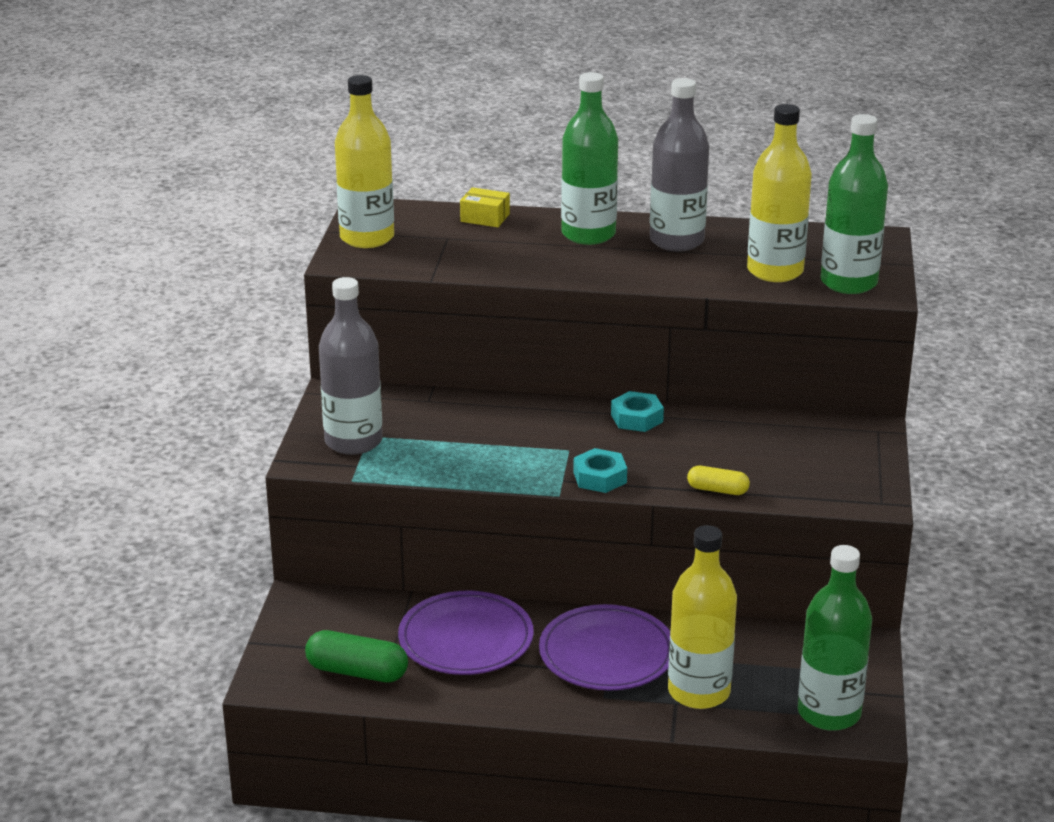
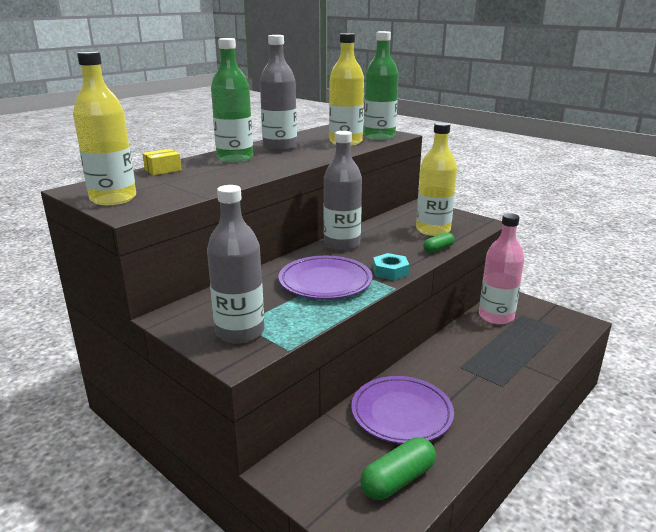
camera: 55 degrees left, 5 degrees down
purple plate [539,604,670,690] -> purple plate moved to [279,256,372,299]
turquoise nut [611,391,664,432] -> grey bottle [324,131,362,251]
yellow bottle [668,525,737,709] -> yellow bottle moved to [416,122,457,236]
yellow capsule [687,466,750,495] -> green capsule [423,232,454,253]
green bottle [798,545,872,731] -> none
none -> pink bottle [479,213,524,324]

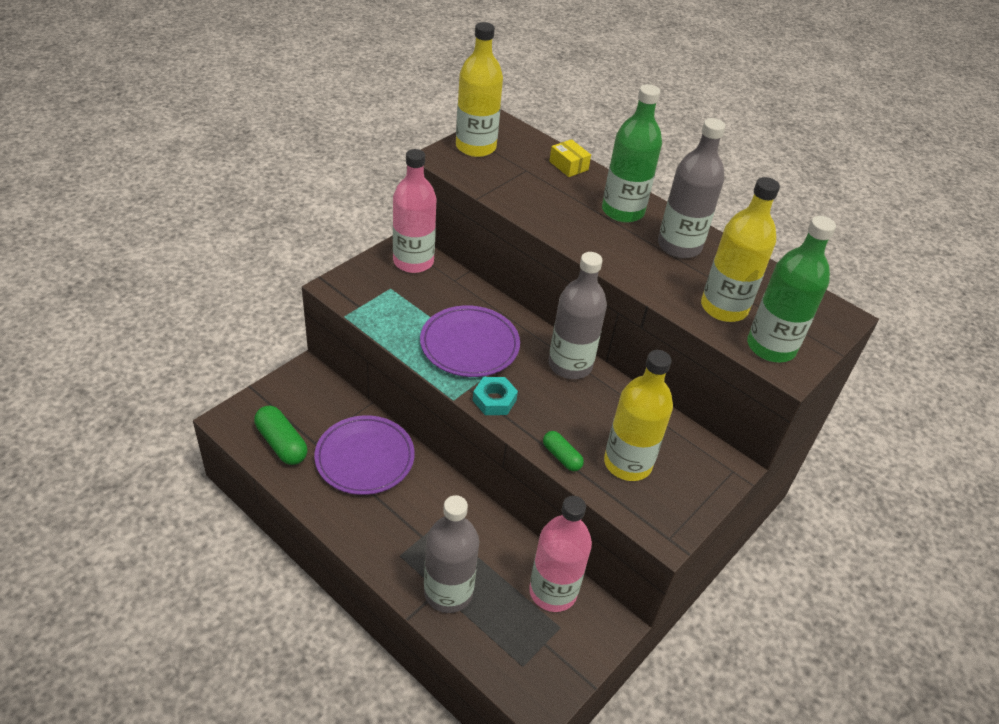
camera: 85 degrees right, 20 degrees up
grey bottle [207,185,264,344] -> grey bottle moved to [424,495,479,613]
none -> pink bottle [393,149,436,273]

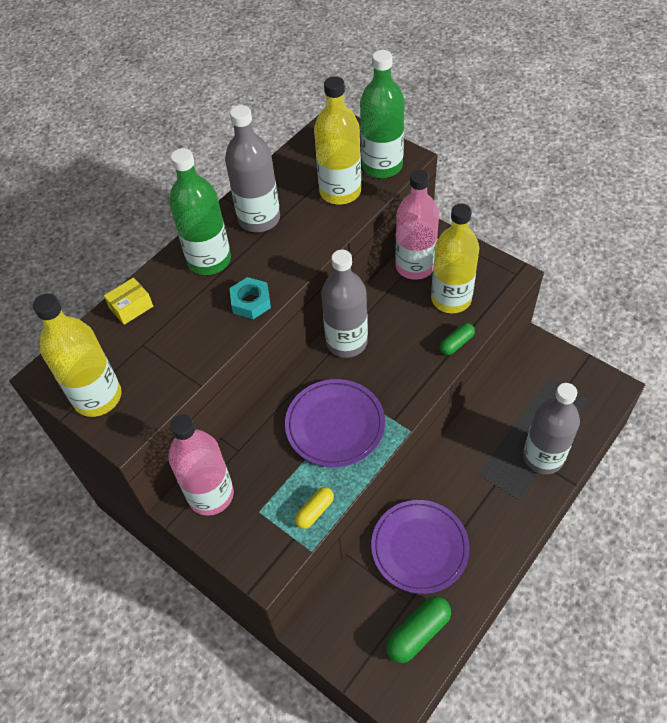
camera: 85 degrees left, 10 degrees up
turquoise nut [472,377,518,415] -> turquoise nut moved to [229,277,271,319]
pink bottle [529,496,592,612] -> pink bottle moved to [395,170,439,280]
none -> yellow capsule [295,487,334,529]

